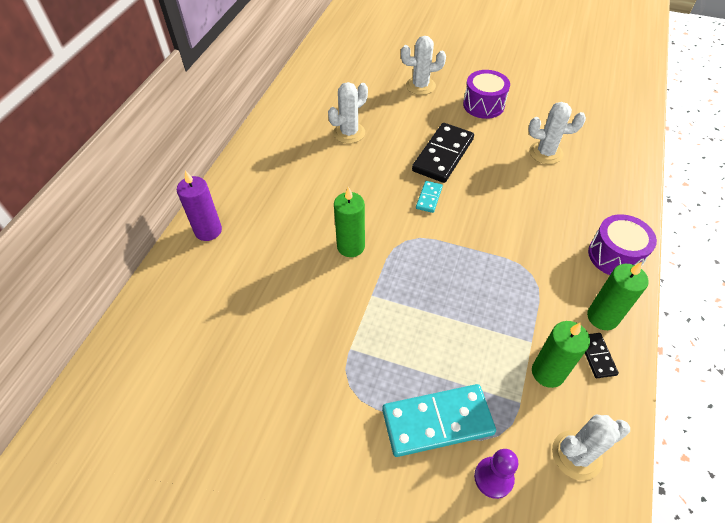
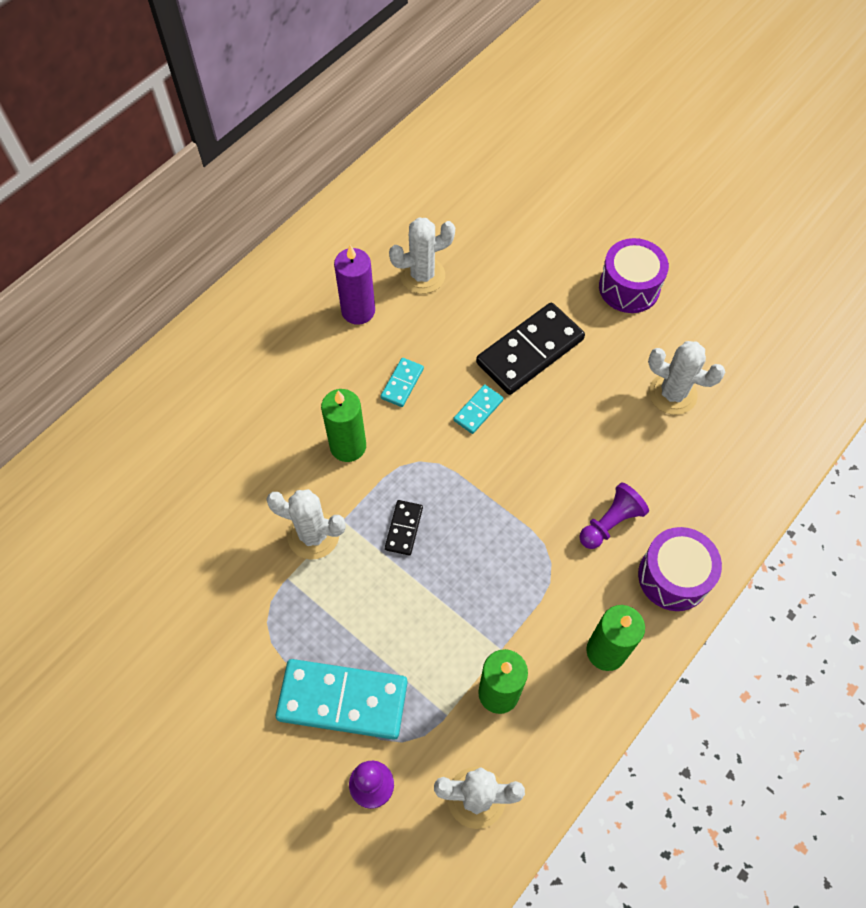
camera: 20 degrees right, 10 degrees up
purple candle [177,170,222,241] -> purple candle moved to [334,245,375,325]
white cactus [401,36,446,95] -> white cactus moved to [266,489,346,560]
black domino [585,333,619,378] -> black domino moved to [385,500,423,556]
none -> turquoise domino [380,358,424,407]
none -> purple pawn [579,483,649,549]

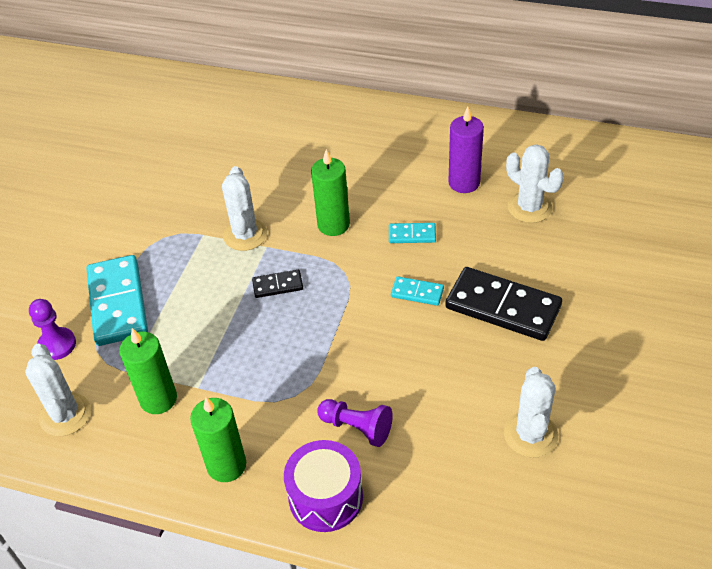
camera: 70 degrees right, 15 degrees down
purple drum [599,238,669,313] -> none

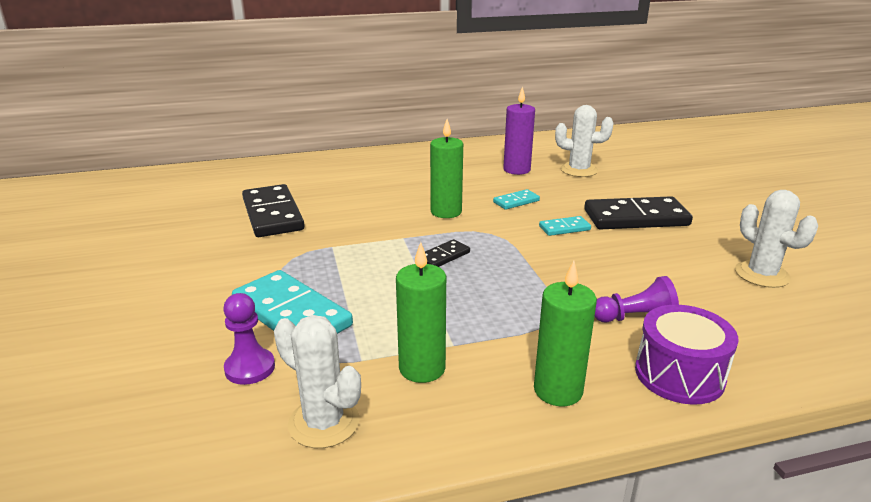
camera: 35 degrees left, 20 degrees down
white cactus [222,166,267,251] -> none
none -> black domino [242,184,305,237]

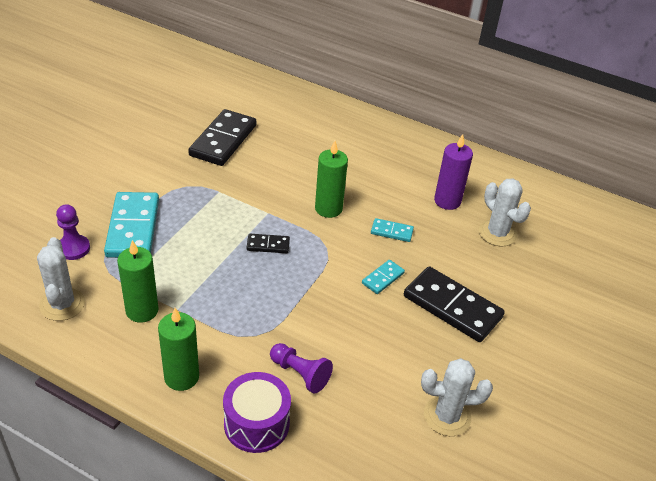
camera: 40 degrees right, 15 degrees up
turquoise domino [539,216,591,236] -> turquoise domino turned 75 degrees counterclockwise [362,260,405,294]
white cactus [735,190,818,288] -> white cactus turned 75 degrees clockwise [421,358,493,436]

